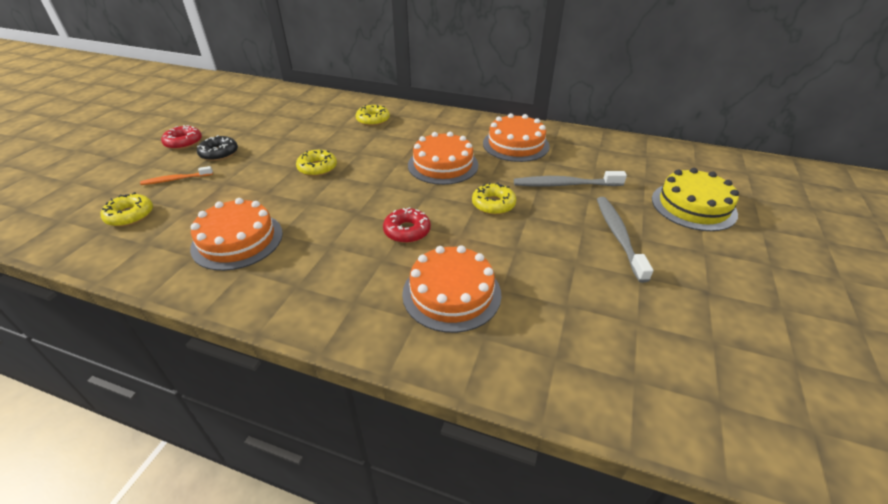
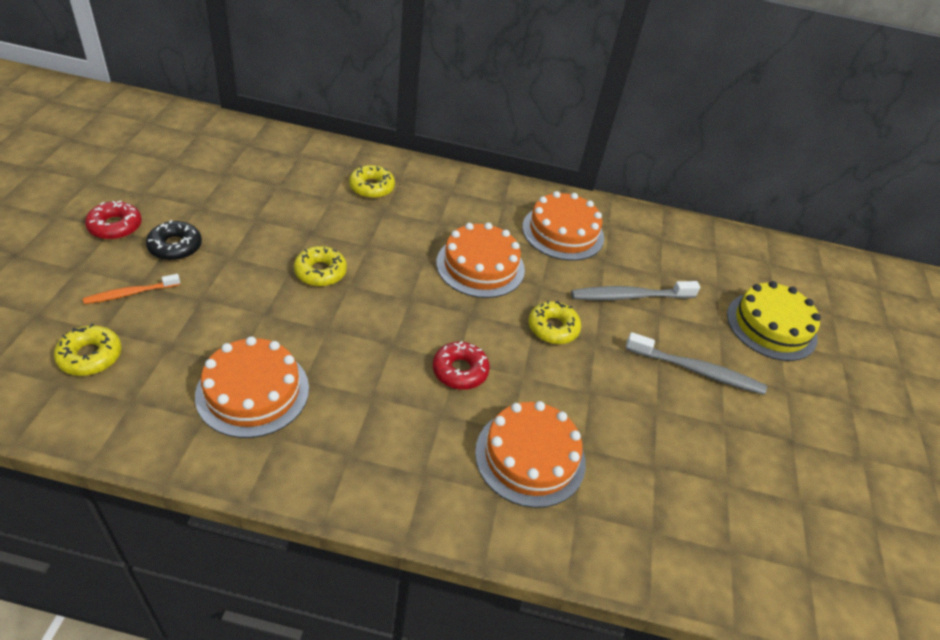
camera: 15 degrees left, 5 degrees up
grey toothbrush [597,197,653,283] -> grey toothbrush turned 120 degrees clockwise [626,332,767,395]

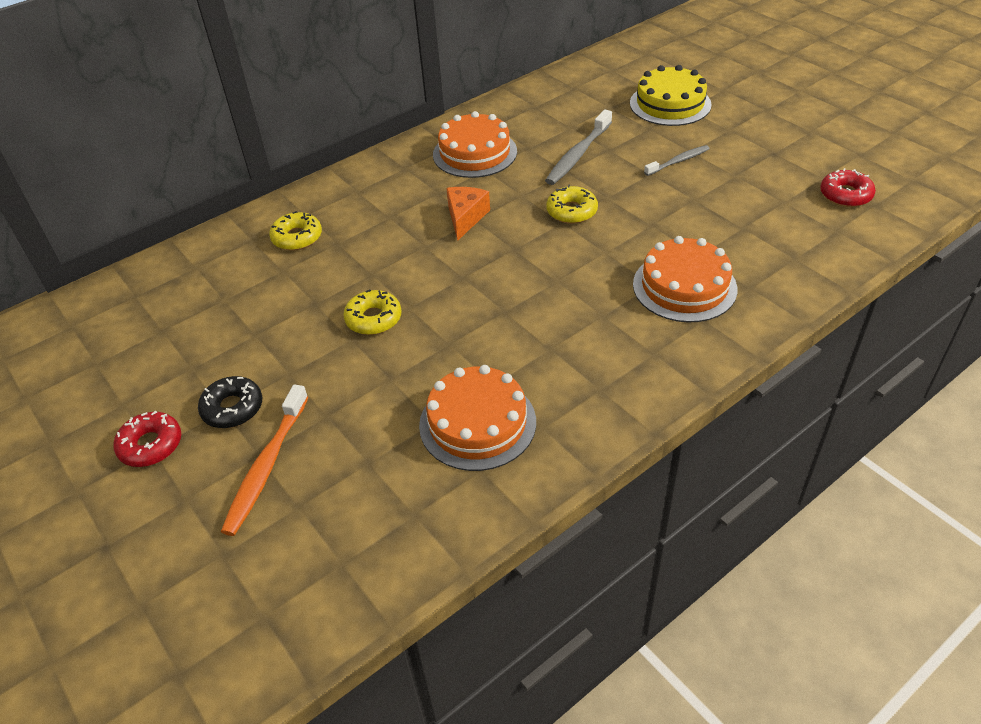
camera: 40 degrees left, 0 degrees up
yellow donut [54,324,122,376] -> none
orange toothbrush [83,274,180,304] -> orange toothbrush [221,384,308,536], size x1.62
red donut [433,341,490,390] -> red donut moved to [820,168,876,207]
orange cake [436,222,525,298] -> orange cheese [446,187,490,241]
grey toothbrush [626,332,767,395] -> grey toothbrush [644,145,709,176], size x0.62

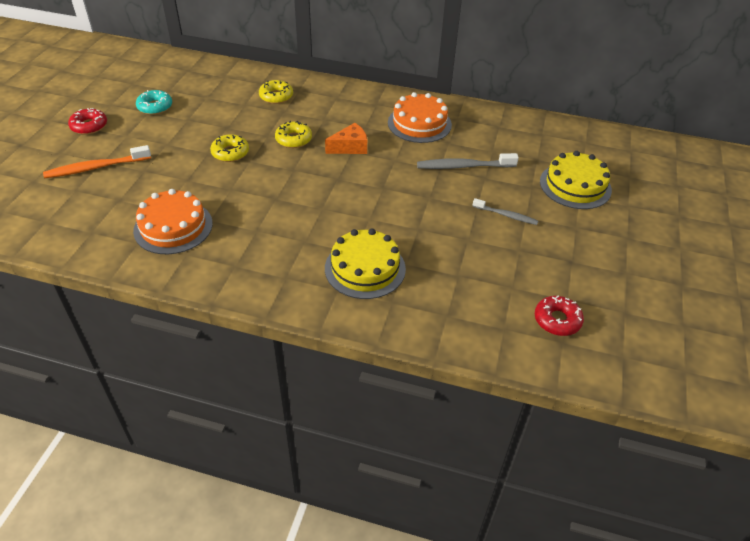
camera: 50 degrees right, 0 degrees up
black donut [198,376,262,428] -> none
yellow donut [546,185,598,224] -> yellow donut moved to [275,121,312,148]
orange cake [633,236,737,322] -> yellow cake [325,229,406,299]
none -> turquoise donut [136,90,172,115]

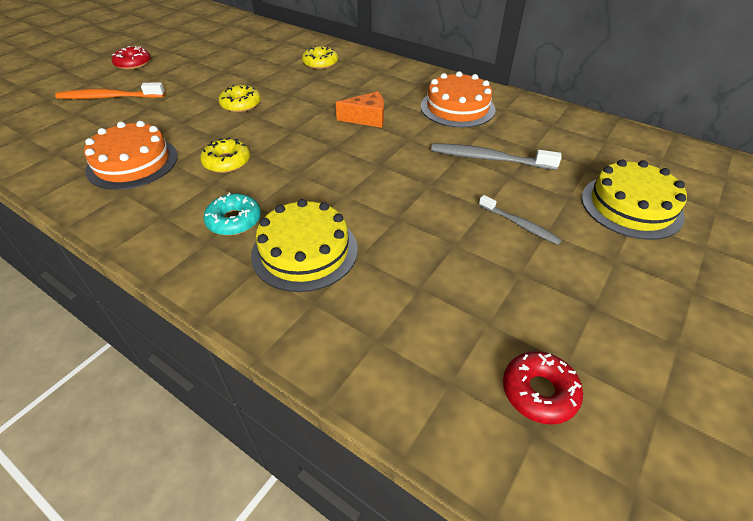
camera: 20 degrees right, 0 degrees up
turquoise donut [136,90,172,115] -> turquoise donut moved to [204,193,261,236]
yellow donut [275,121,312,148] -> yellow donut moved to [200,137,250,173]

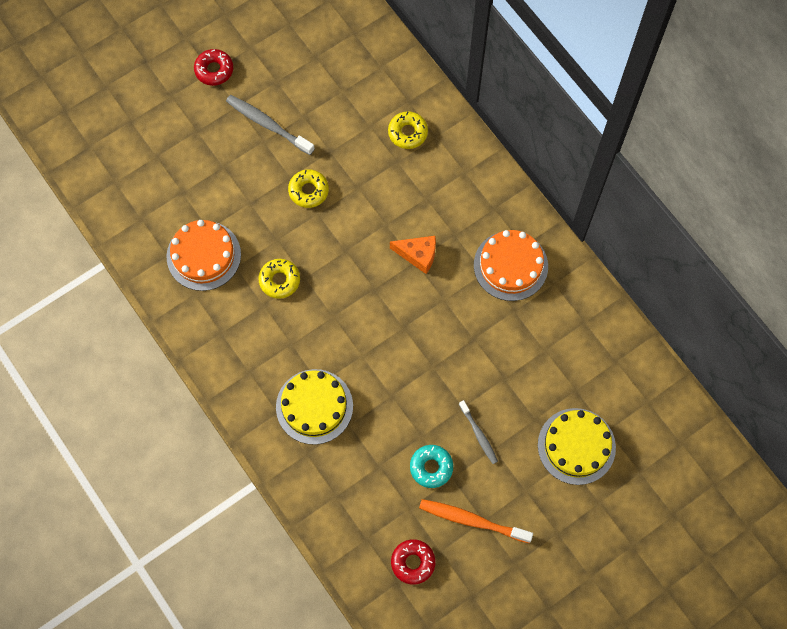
camera: 20 degrees right, 25 degrees up
orange toothbrush [55,82,165,99] -> orange toothbrush moved to [419,499,533,543]
turquoise donut [204,193,261,236] -> turquoise donut moved to [410,445,453,488]
grey toothbrush [431,143,561,170] -> grey toothbrush moved to [226,95,315,155]

